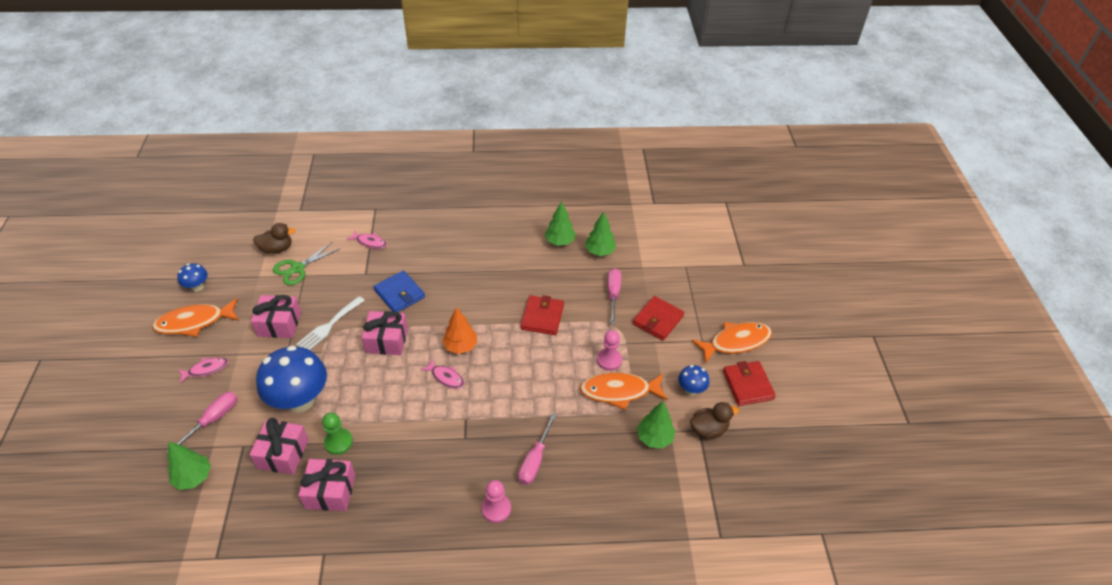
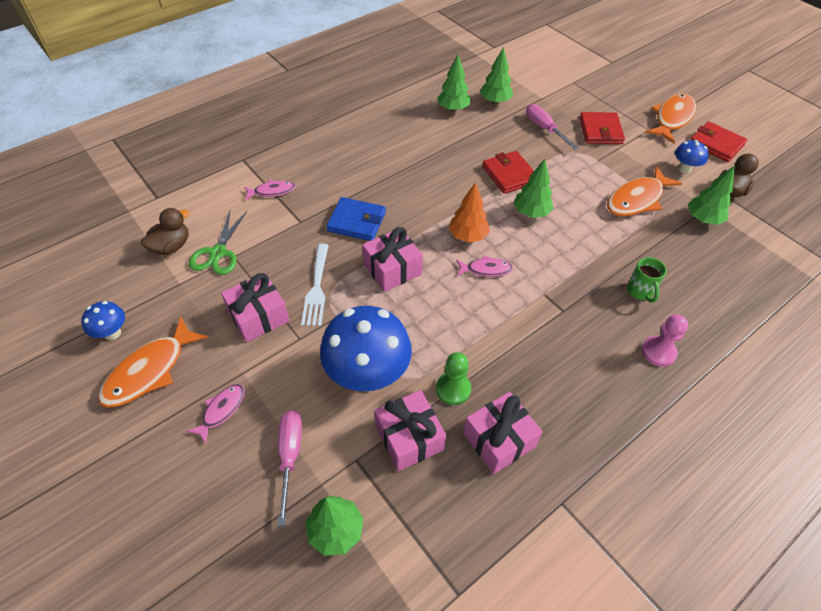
camera: 35 degrees left, 5 degrees up
pink screwdriver [518,413,556,485] -> green mug [627,257,666,303]
pink pawn [597,330,622,371] -> none
none -> green tree [514,159,553,218]

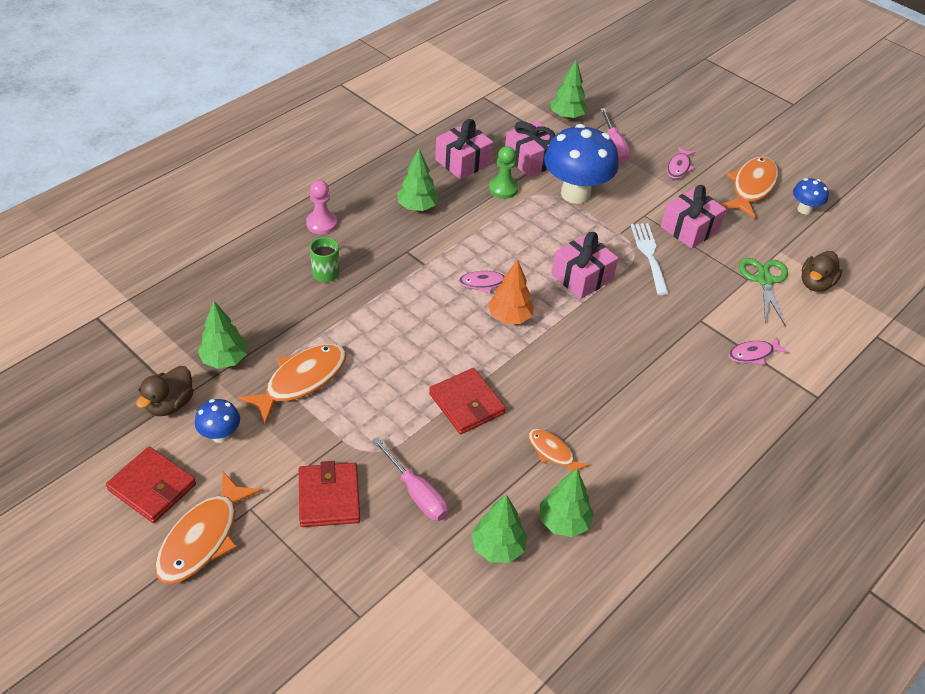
camera: 170 degrees right, 5 degrees down
blue wallet [326,197,386,241] -> none
green tree [514,159,553,218] -> green tree moved to [397,149,439,211]
none -> orange fish [528,429,590,472]

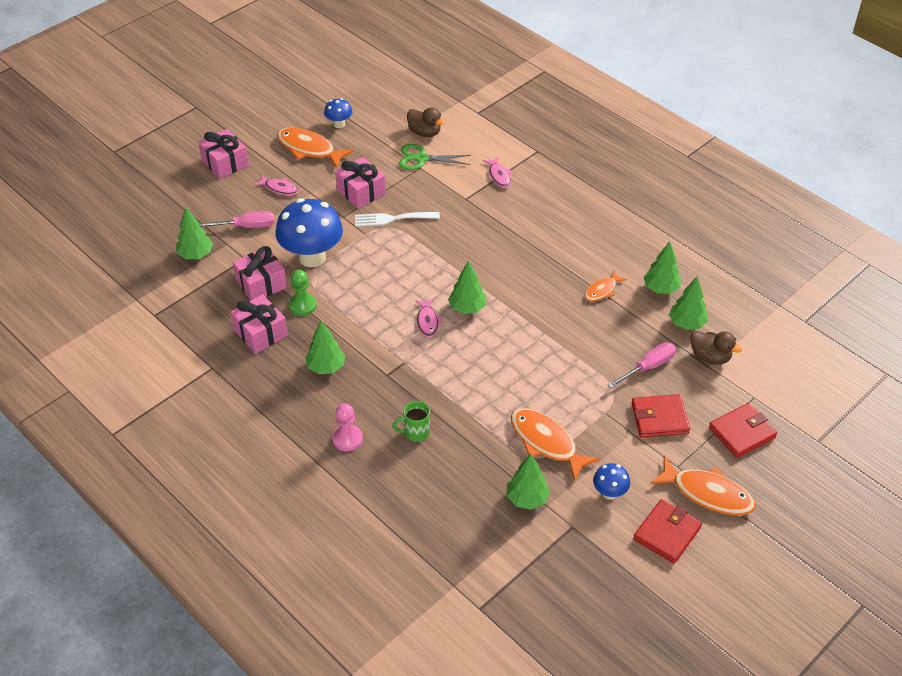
camera: 85 degrees left, 0 degrees up
brown duck [136,366,193,416] -> brown duck moved to [690,331,742,365]
red wallet [429,368,506,434] -> red wallet moved to [709,403,777,458]
orange tree [488,259,534,324] -> green tree [448,261,486,314]
pink gift [551,232,618,299] -> pink gift moved to [198,129,249,179]

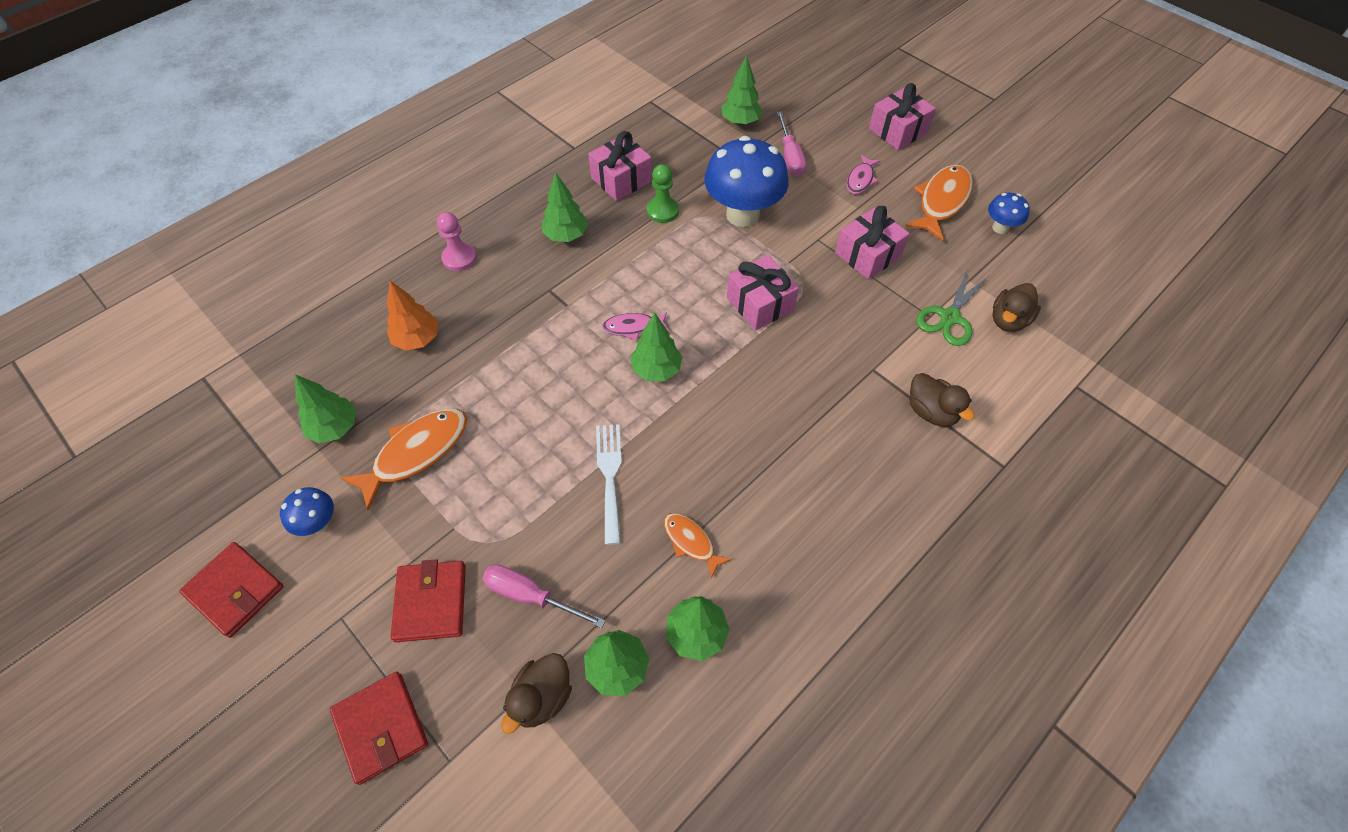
camera: 90 degrees right, 10 degrees up
pink gift [233,246,287,301] -> pink gift moved to [727,255,799,330]
white fork [355,212,440,227] -> white fork moved to [596,424,622,545]
green mug [392,401,430,442] -> none
green scissors [399,144,471,170] -> green scissors turned 150 degrees counterclockwise [916,269,988,346]
pink fish [483,157,512,188] -> brown duck [910,373,975,427]
pink screwdriver [608,342,676,388] -> pink screwdriver turned 150 degrees clockwise [482,564,606,628]
orange fish [650,456,756,515] -> none
none -> orange tree [387,281,438,351]

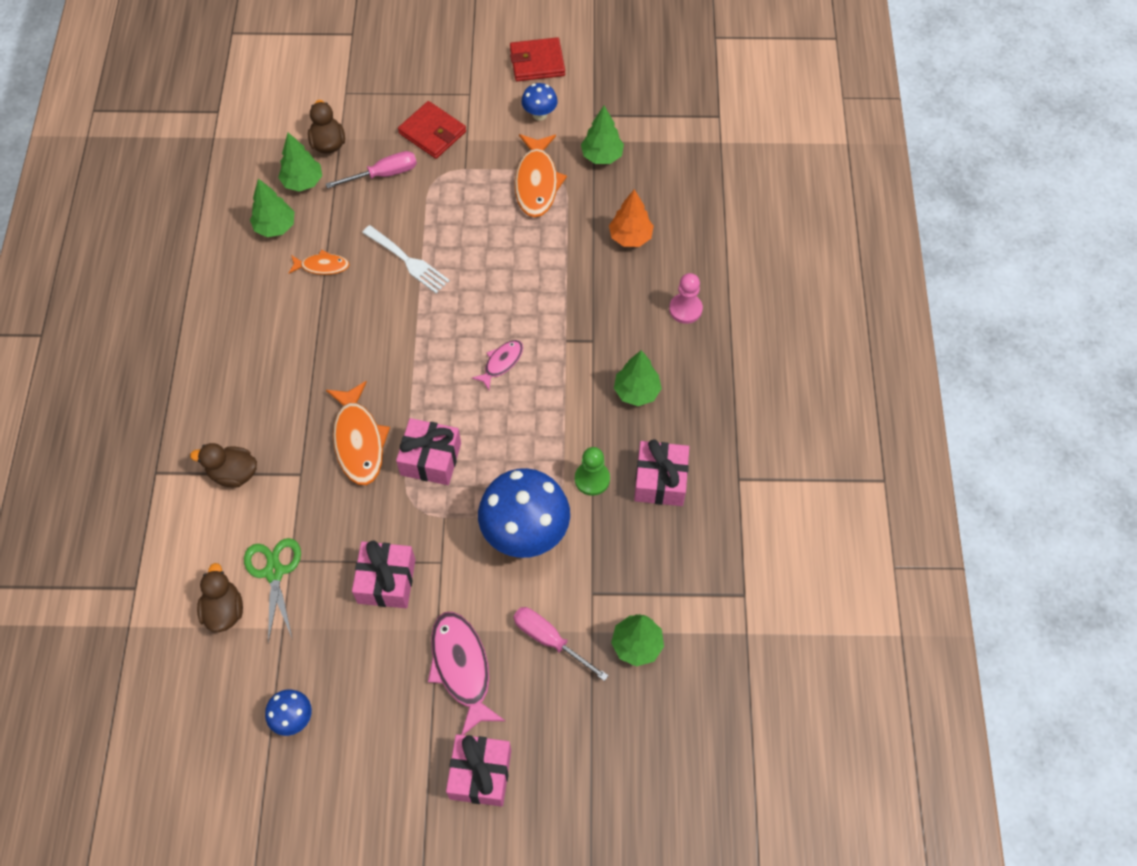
camera: 135 degrees right, 5 degrees up
red wallet [330,672,428,785] -> none
green tree [630,312,682,381] -> none
pink fish [847,155,881,194] -> pink fish [428,612,505,735], size x1.79
orange fish [905,165,973,241] -> orange fish moved to [326,381,390,485]

